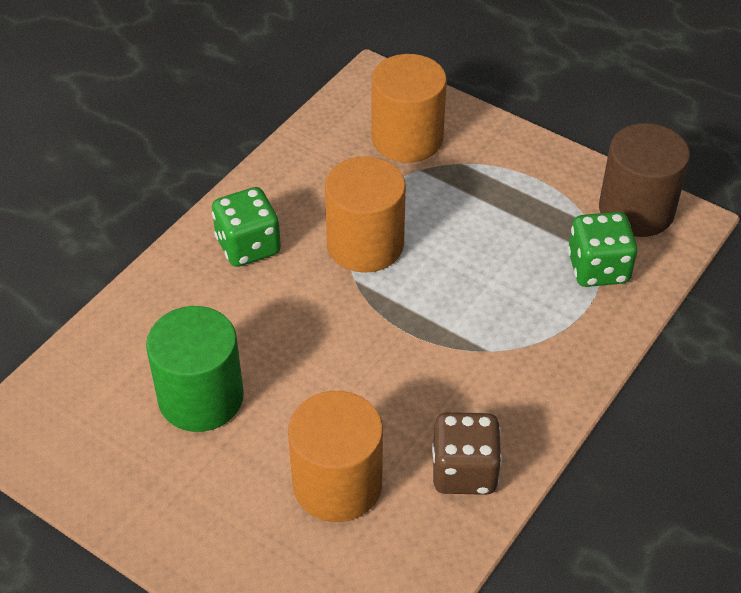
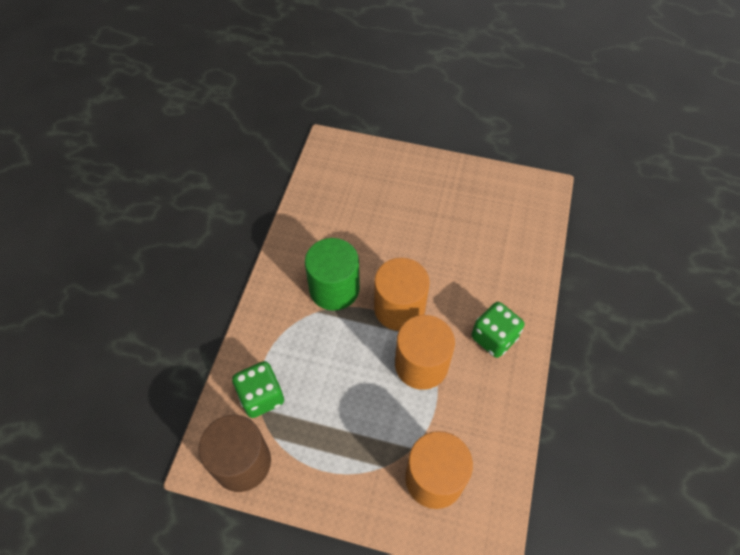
camera: 160 degrees right, 10 degrees up
green cylinder [146,306,244,432] -> green cylinder moved to [305,238,360,311]
orange cylinder [288,391,383,522] -> orange cylinder moved to [374,258,430,331]
brown dice [432,412,502,495] -> none

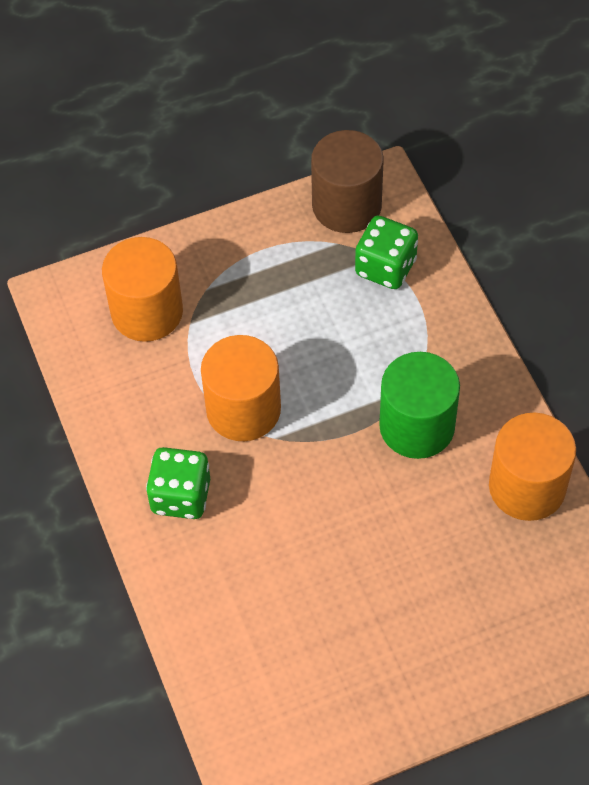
camera: 145 degrees right, 0 degrees up
orange cylinder [374,258,430,331] -> orange cylinder moved to [489,413,576,521]

